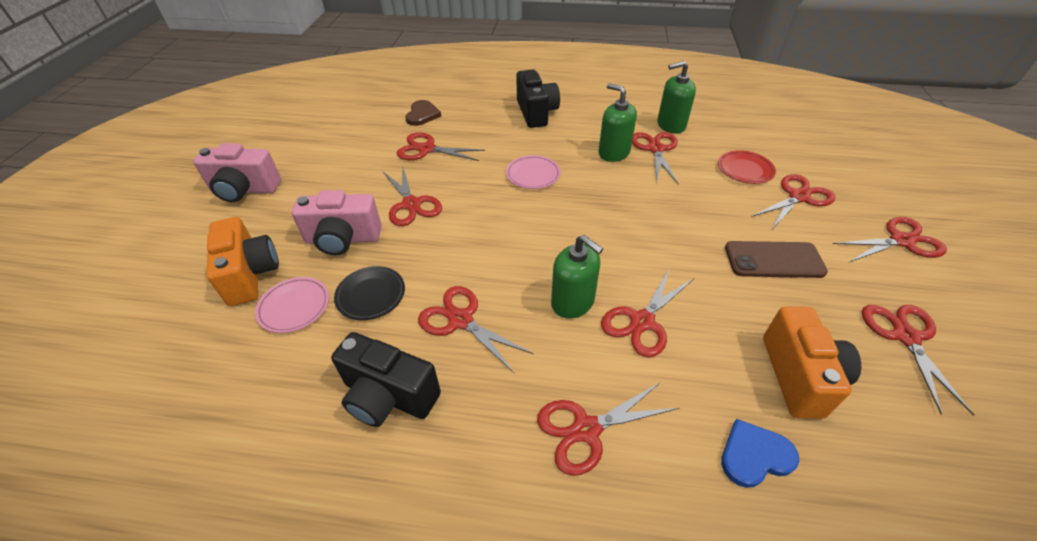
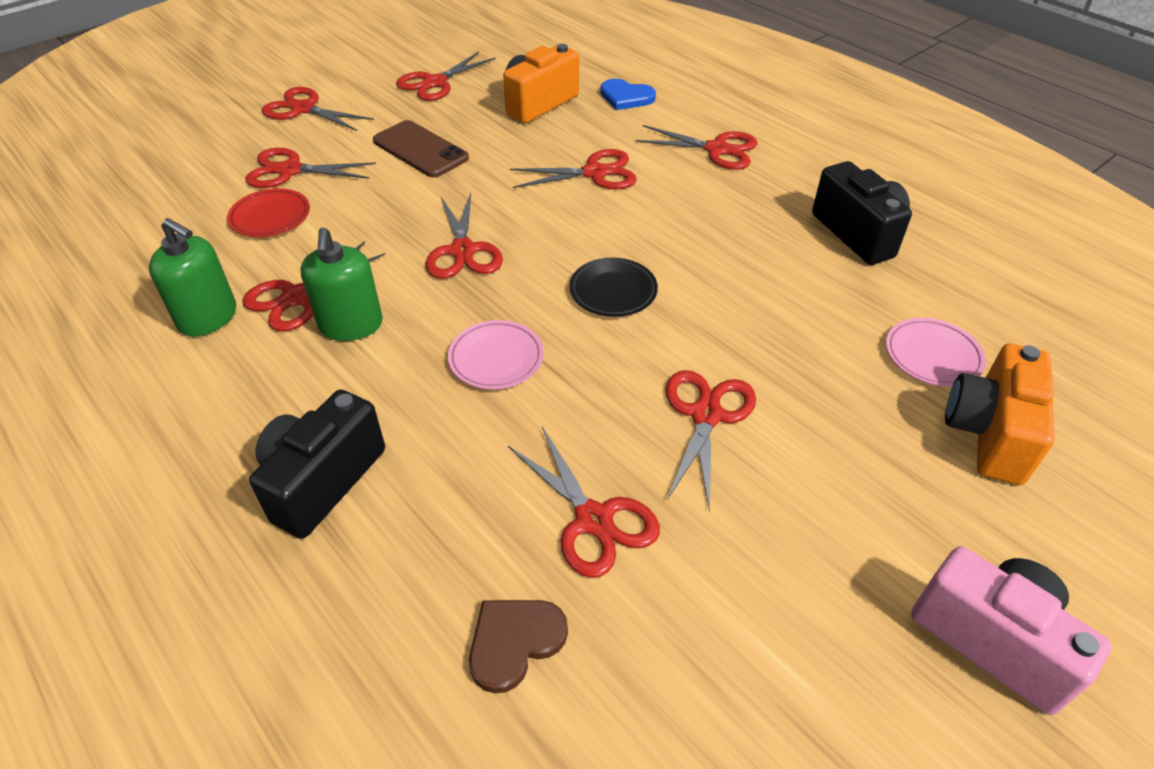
camera: 140 degrees left, 0 degrees up
pink camera [292,190,382,255] -> none
black plate [334,266,405,320] -> black plate moved to [569,257,658,317]
red scissors [418,286,534,373] -> red scissors moved to [426,193,503,279]
green soap dispenser [551,235,603,319] -> none

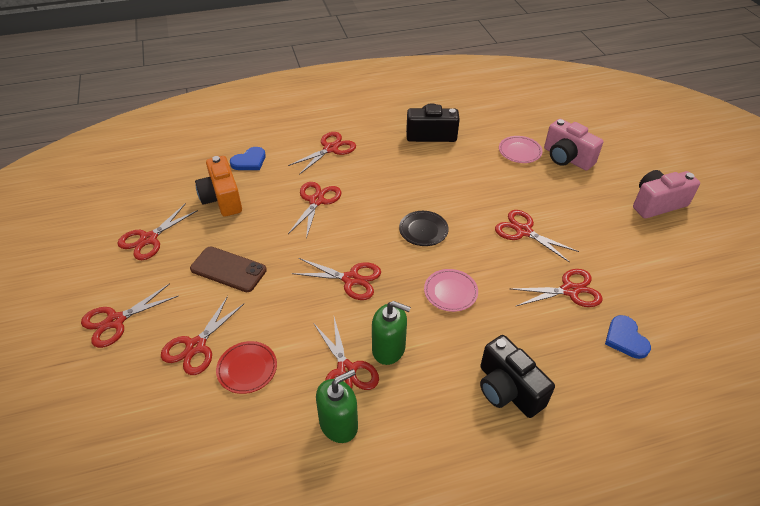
camera: 65 degrees left, 0 degrees up
brown phone [373,120,469,177] -> brown phone turned 45 degrees clockwise [190,247,267,292]
red scissors [396,51,496,101] -> red scissors turned 60 degrees clockwise [117,203,198,260]
brown heart [469,600,568,694] -> blue heart [605,315,651,359]
orange camera [945,344,1054,485] -> pink camera [544,119,603,171]

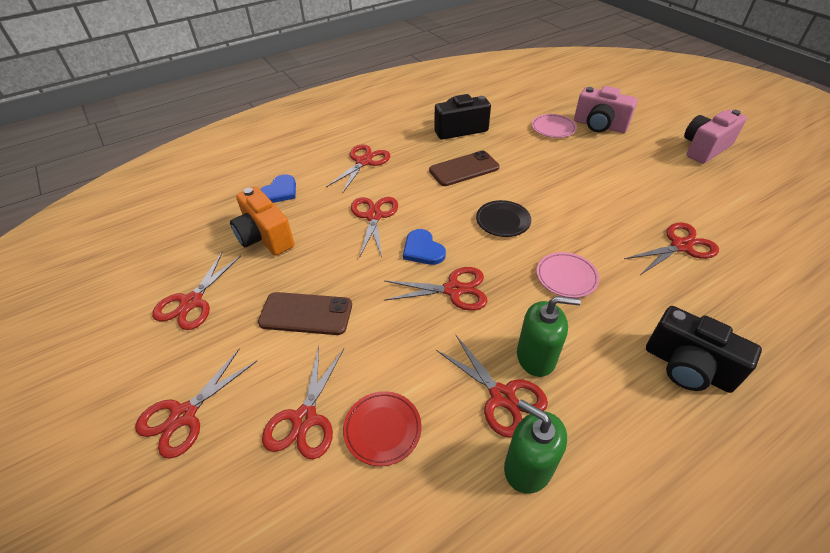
camera: 15 degrees left, 0 degrees up
green soap dispenser [316,369,358,443] -> green soap dispenser turned 90 degrees counterclockwise [504,400,567,494]
red scissors [495,210,579,263] -> none
blue heart [605,315,651,359] -> blue heart moved to [403,229,446,265]
none -> brown phone [429,151,500,186]

